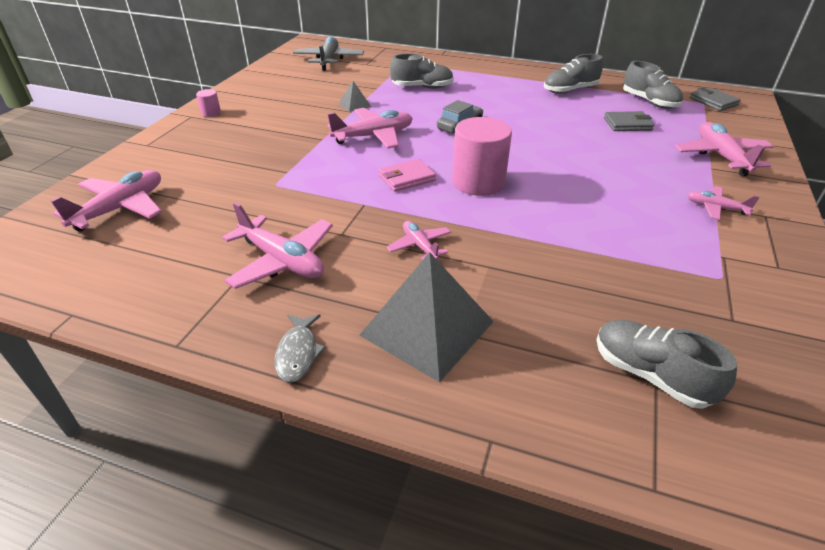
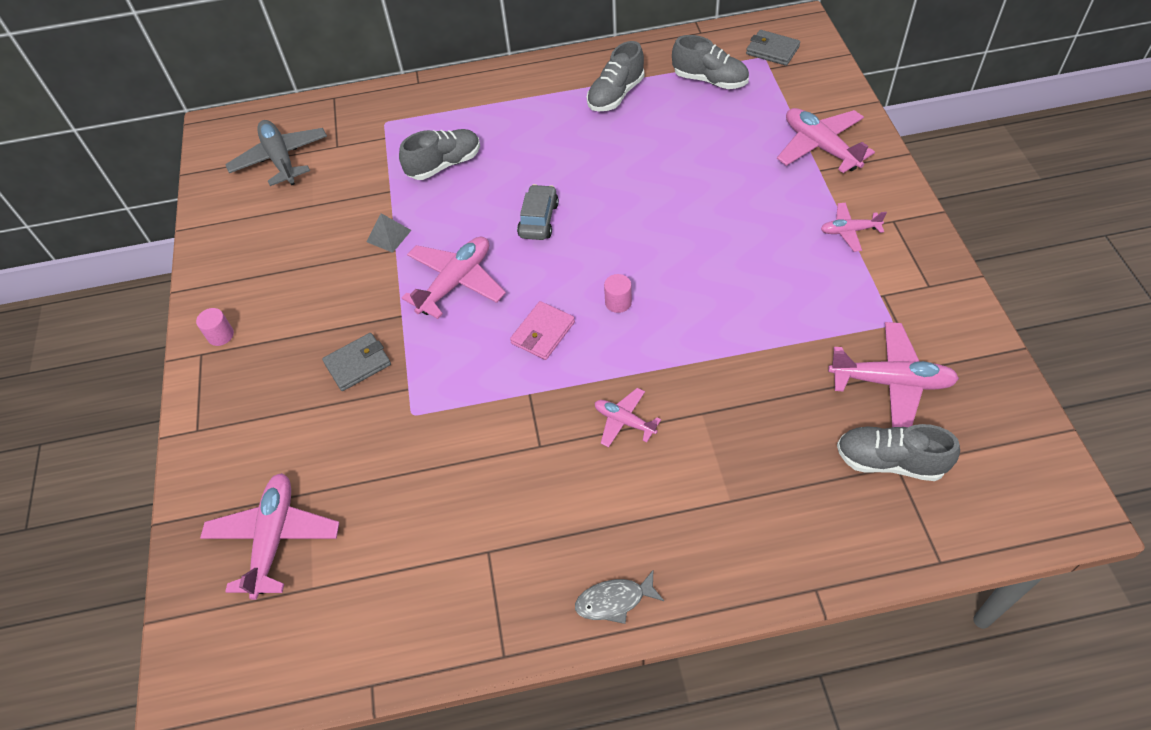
camera: 25 degrees left, 15 degrees up
pink plane [222,202,333,289] -> pink plane moved to [828,322,959,427]
grey fish [274,314,326,383] -> grey fish turned 105 degrees clockwise [575,569,664,624]
grey pyramid [359,252,494,383] -> none
pink cylinder [452,117,512,196] -> pink cylinder [604,274,632,313], size x0.44
grey wallet [604,111,654,131] -> grey wallet moved to [322,333,391,391]

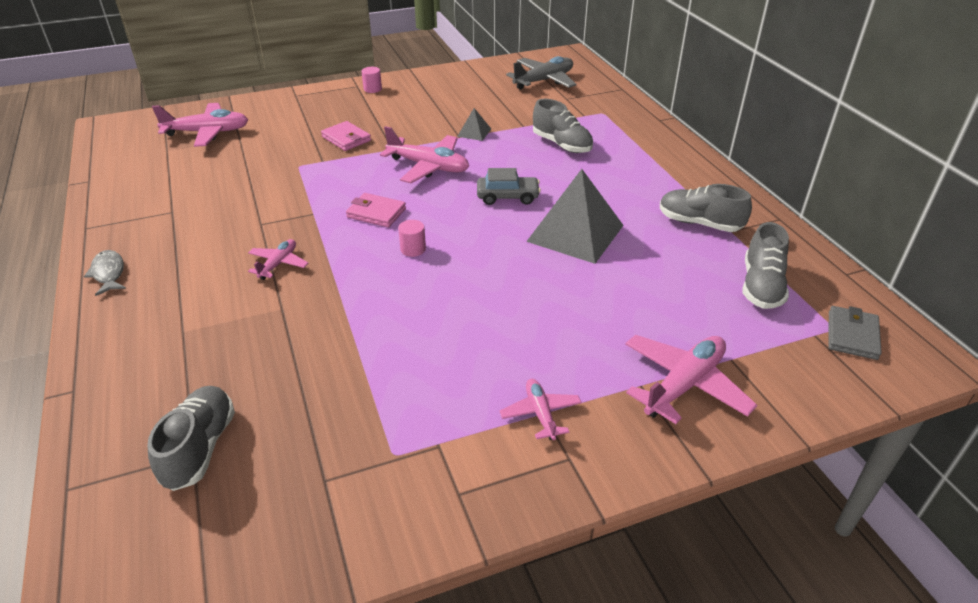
camera: 75 degrees right, 15 degrees down
grey wallet [322,333,391,391] -> pink wallet [321,121,371,151]
pink plane [828,322,959,427] -> none
none -> grey pyramid [526,169,624,264]

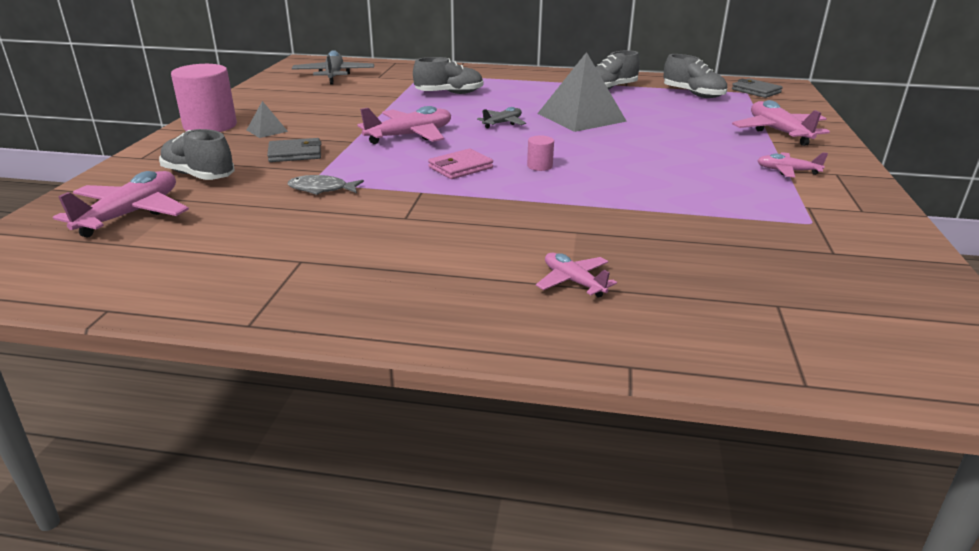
camera: 60 degrees left, 10 degrees down
grey fish [84,250,126,296] -> grey fish moved to [288,175,364,195]
grey shoe [147,386,235,491] -> grey shoe moved to [159,129,235,180]
pink plane [248,239,309,280] -> pink plane moved to [536,253,617,298]
pink wallet [321,121,371,151] -> grey wallet [267,138,321,162]
pink cylinder [361,67,382,93] -> pink cylinder [171,64,237,132], size x2.27
grey pyramid [457,108,491,141] -> grey pyramid moved to [247,101,288,138]
grey car [477,168,541,205] -> grey plane [477,107,526,129]

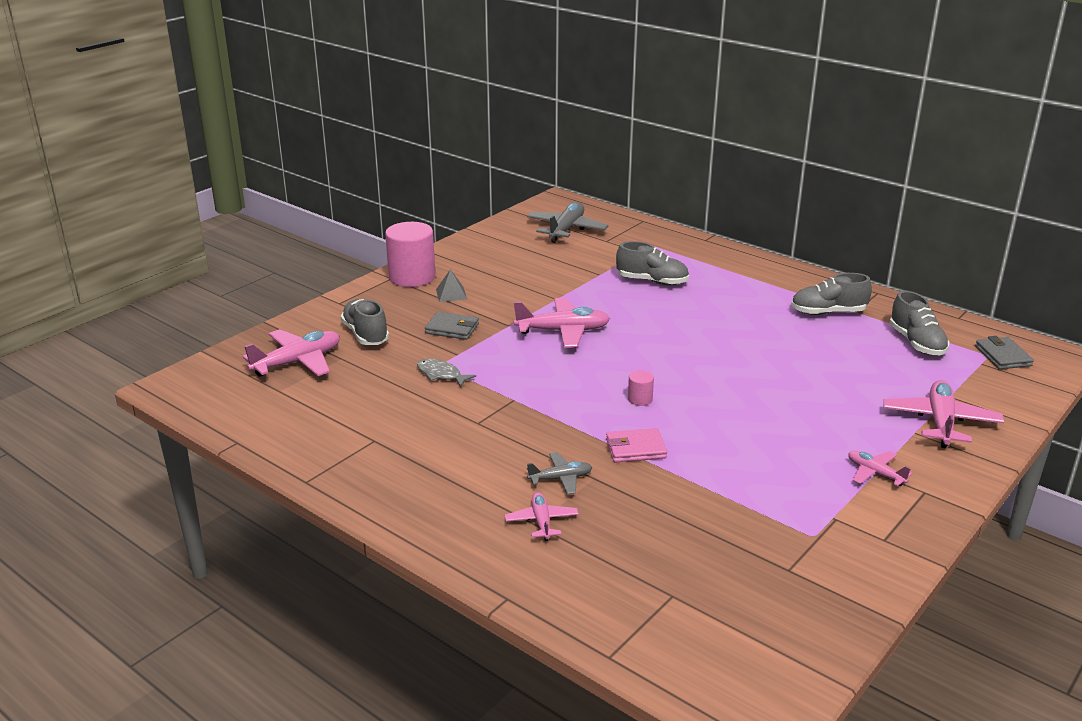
camera: 30 degrees right, 0 degrees up
pink wallet [428,149,493,179] -> pink wallet moved to [606,428,667,462]
grey plane [477,107,526,129] -> grey plane moved to [527,452,592,495]
grey pyramid [537,52,627,132] -> none

